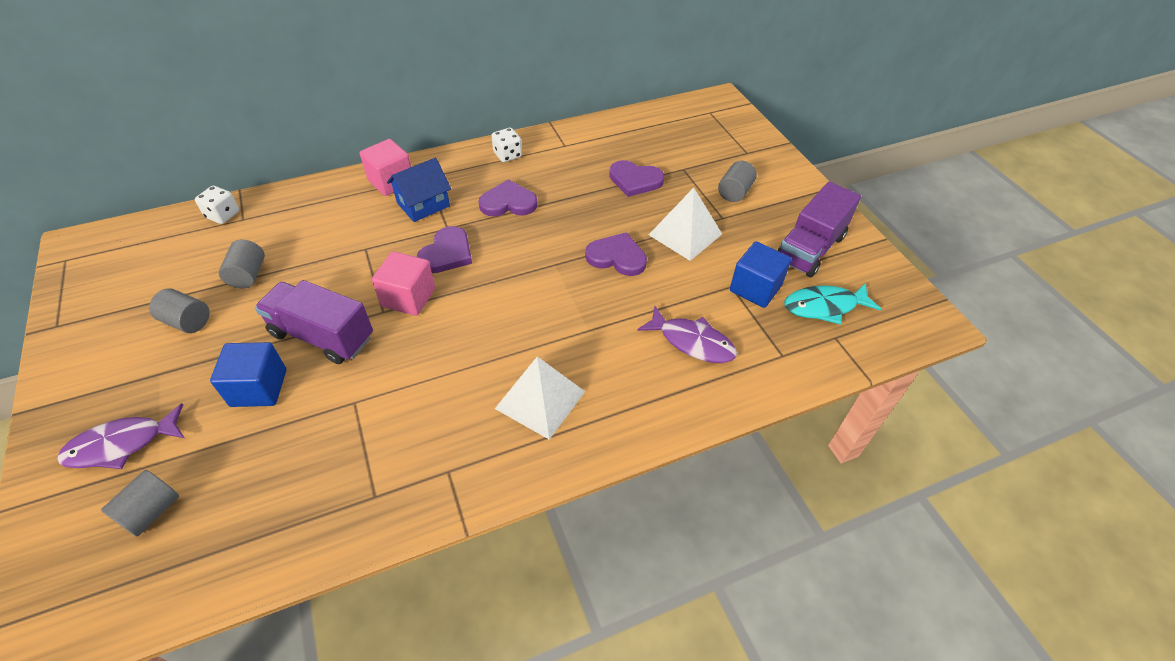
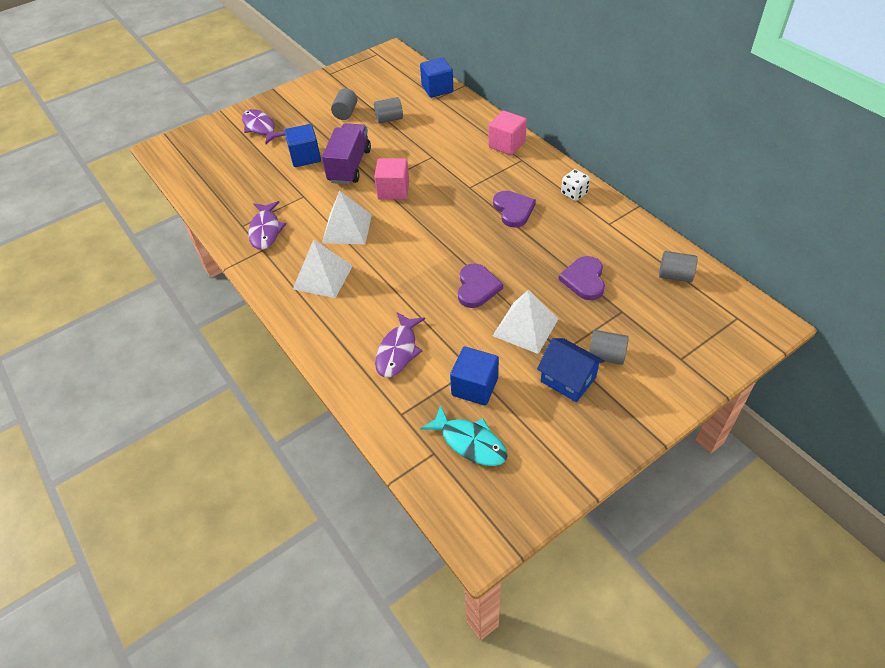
camera: 80 degrees right, 0 degrees up
grey cylinder [101,470,179,537] -> grey cylinder moved to [659,251,697,283]
white dice [195,186,239,224] -> blue cube [420,57,453,98]
blue house [387,158,451,222] -> blue house moved to [537,338,604,402]
purple heart [417,226,472,273] -> none
purple truck [777,181,861,277] -> none
turquoise fish [784,283,881,325] -> turquoise fish turned 150 degrees clockwise [420,404,508,466]
none -> purple fish [248,201,286,250]
none -> white pyramid [322,191,372,244]

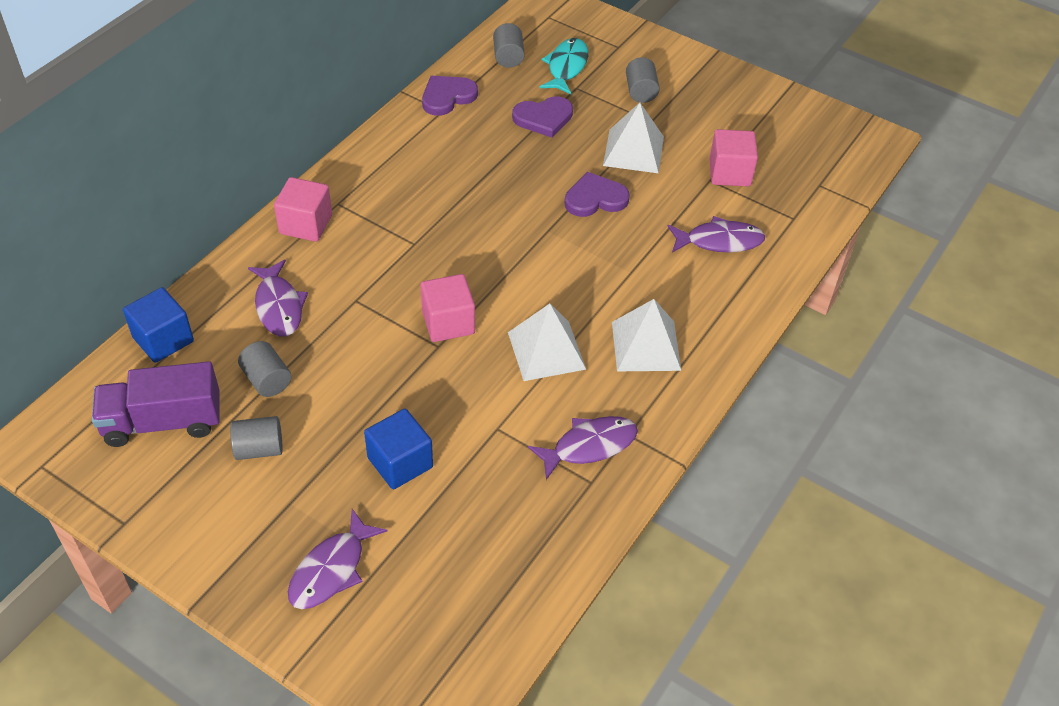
camera: 115 degrees left, 0 degrees up
purple truck [322,123,371,184] -> purple truck moved to [92,361,220,447]
turquoise fish [420,404,508,466] -> turquoise fish moved to [540,38,588,95]
blue cube [450,347,499,406] -> pink cube [709,129,758,186]
purple heart [493,191,536,228] -> purple heart moved to [422,76,478,116]
blue house [537,338,604,402] -> none
white dice [561,169,590,201] -> none
none -> purple fish [248,259,308,336]

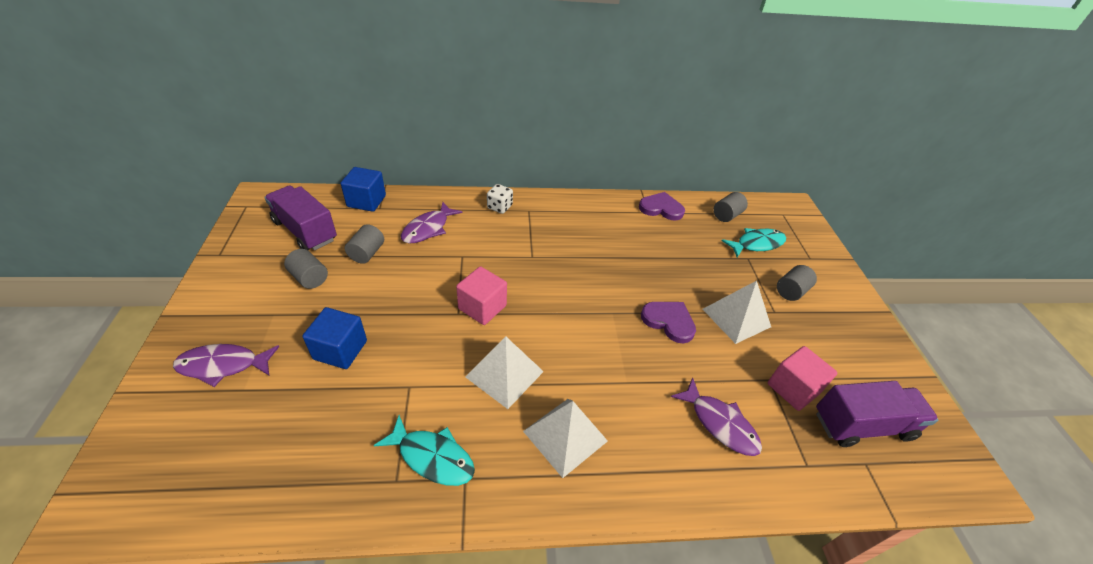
camera: 50 degrees right, 5 degrees down
pink cube [274,177,332,242] -> white dice [487,184,513,214]
purple heart [512,96,573,138] -> none
purple fish [528,416,638,480] -> turquoise fish [374,415,475,486]
none -> purple truck [816,381,938,447]

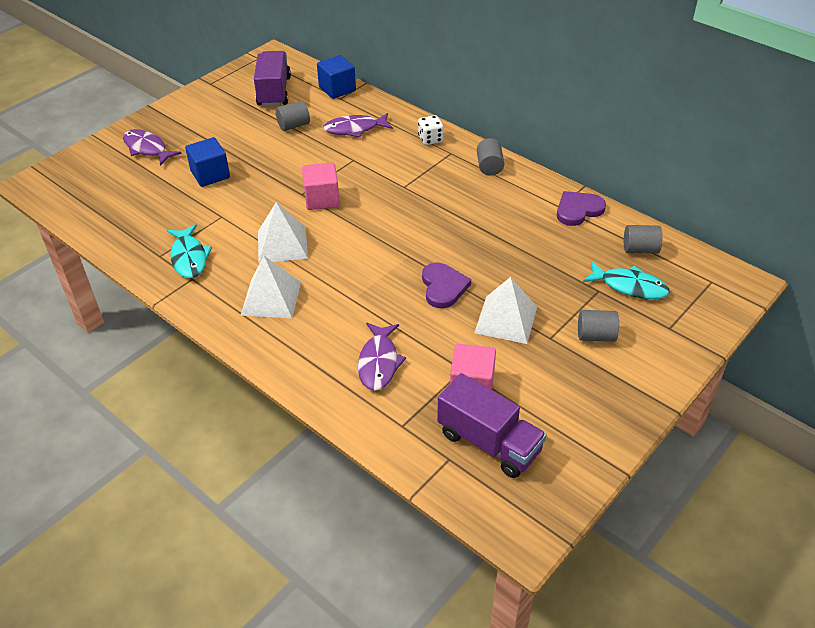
camera: 50 degrees right, 0 degrees up
grey cylinder [284,249,328,289] -> grey cylinder moved to [477,138,504,176]
purple heart [639,192,685,221] -> purple heart turned 90 degrees counterclockwise [557,191,606,226]

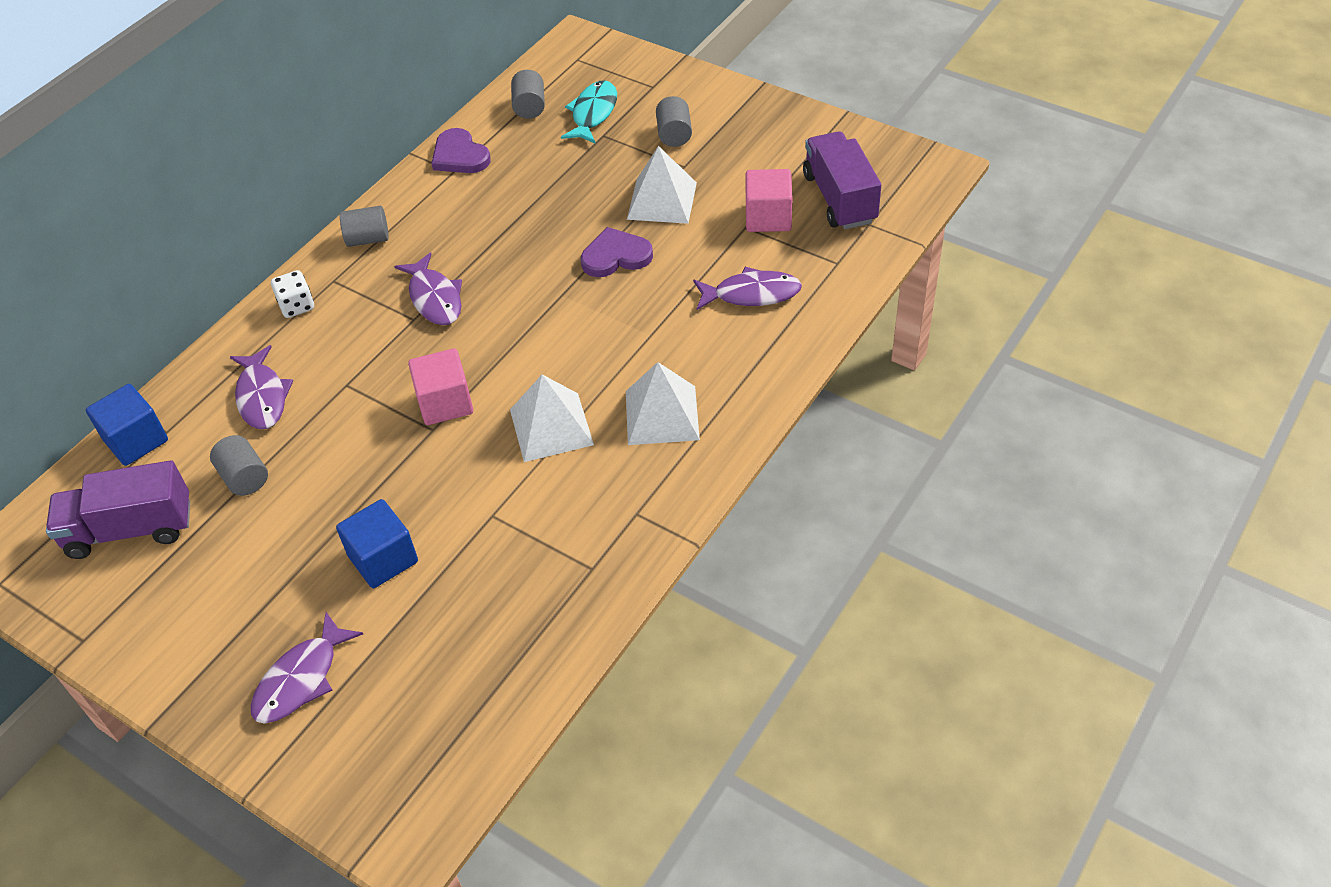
camera: 95 degrees left, 5 degrees up
turquoise fish [167,224,212,278] -> none
purple truck [437,373,547,478] -> purple truck turned 45 degrees counterclockwise [803,131,881,229]
none -> purple fish [394,252,462,325]

